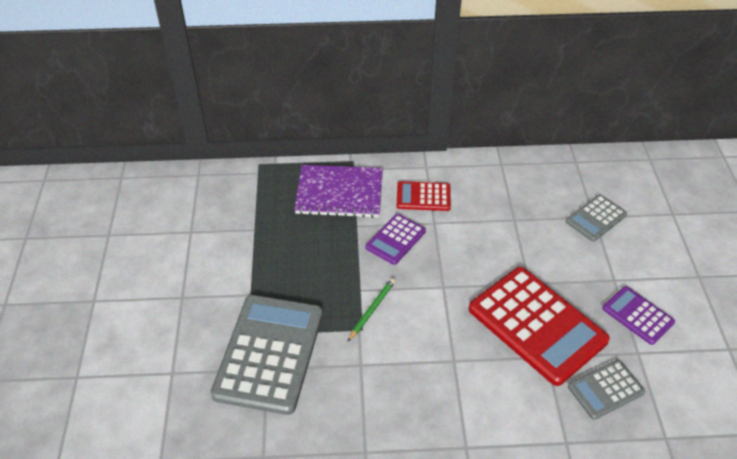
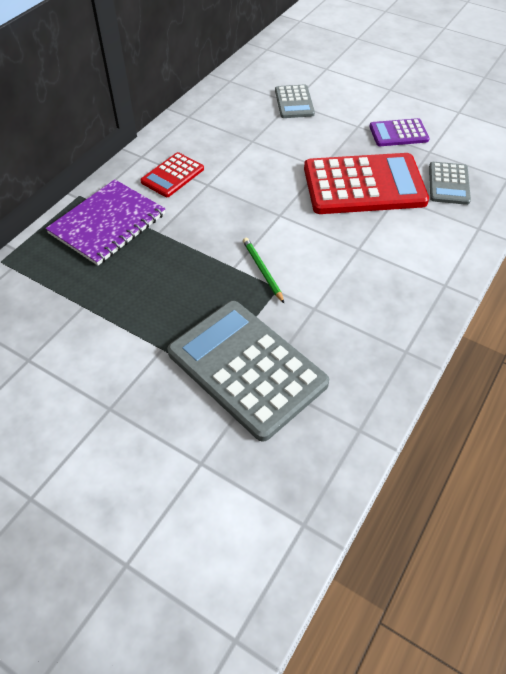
camera: 55 degrees left, 5 degrees up
purple calculator [366,214,426,265] -> none

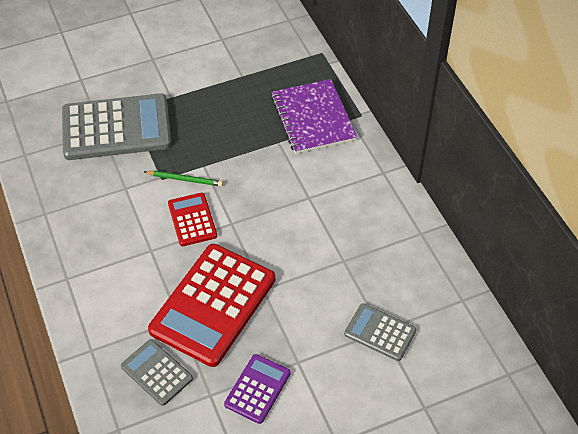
camera: 125 degrees right, 0 degrees up
red calculator [140,152,204,197] -> red calculator moved to [168,193,217,246]

